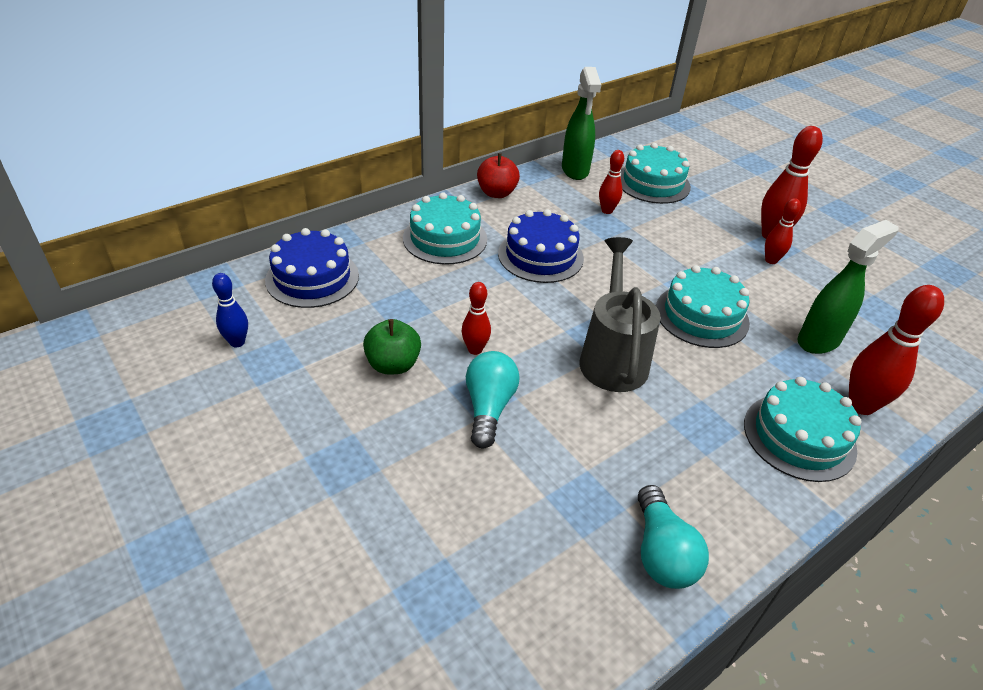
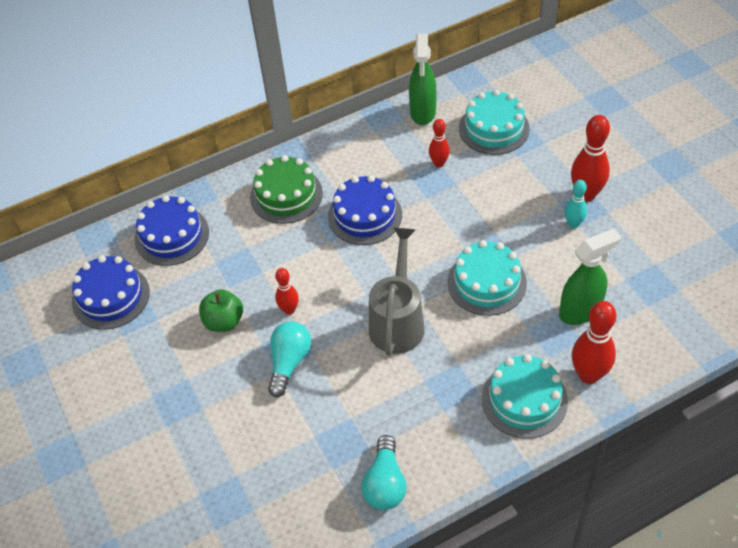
camera: 15 degrees right, 10 degrees up
blue bowling pin [212,273,248,347] -> blue cake [72,255,150,330]
turquoise cake [403,192,487,265] -> green cake [250,155,323,224]
red apple [477,153,520,198] -> none
red bowling pin [765,198,801,264] -> turquoise bowling pin [564,180,587,228]

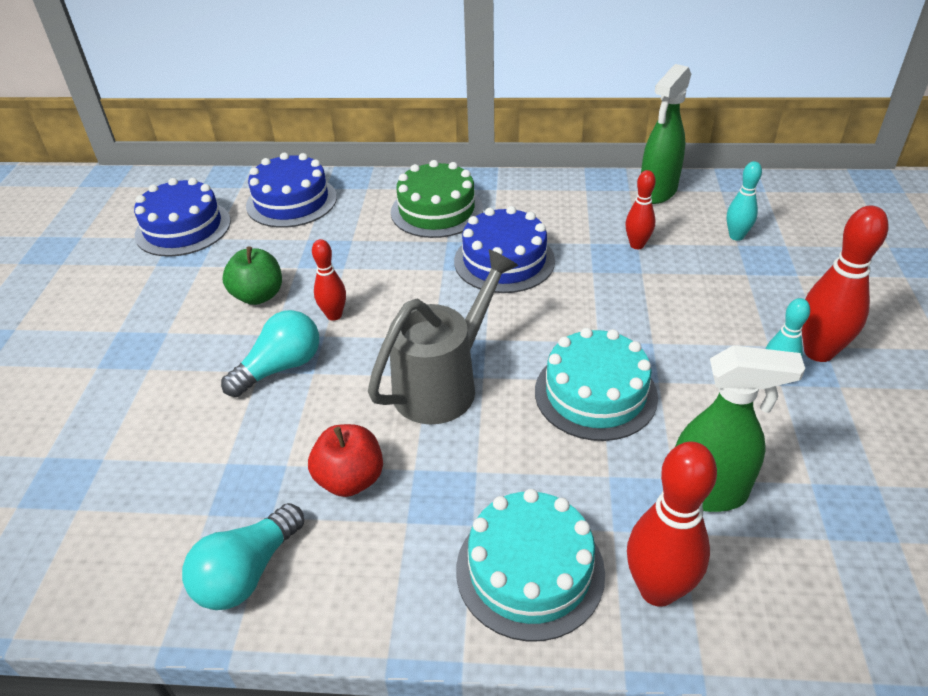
camera: 30 degrees right, 10 degrees down
turquoise cake [459,90,530,155] -> turquoise bowling pin [727,161,762,241]
none -> red apple [308,424,383,497]

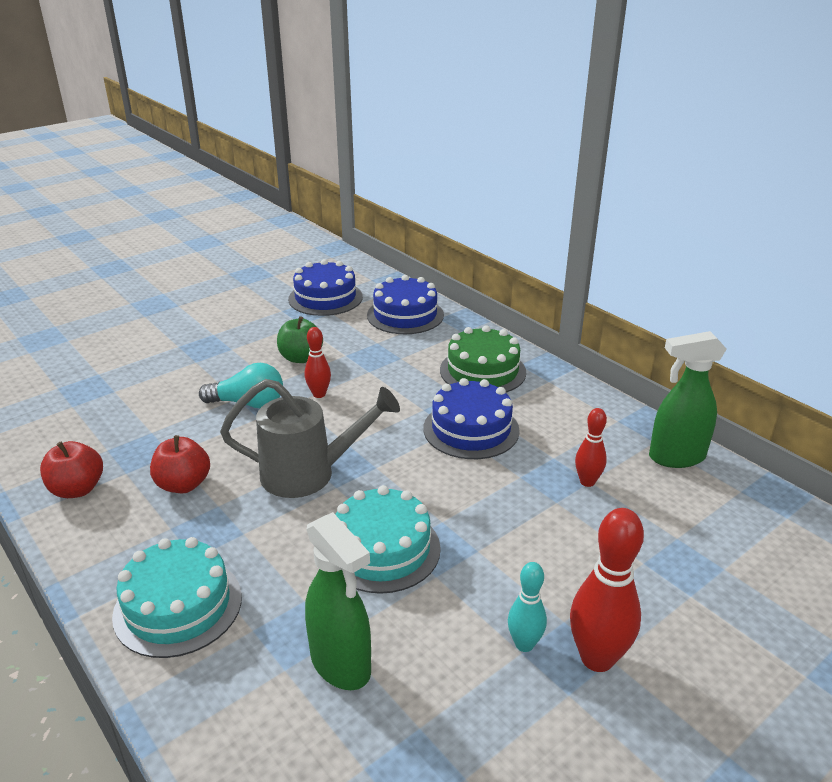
camera: 45 degrees right, 10 degrees down
turquoise light bulb [182,503,304,610] -> red apple [40,441,103,498]
red bowling pin [627,442,717,607] -> none
turquoise bowling pin [727,161,762,241] -> none

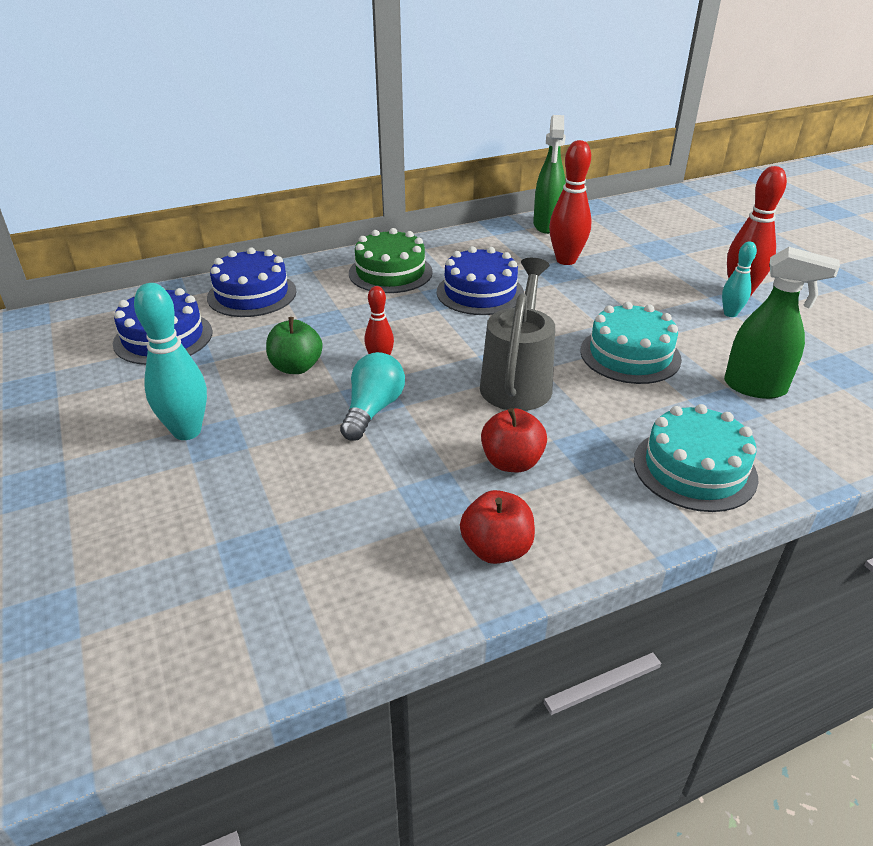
camera: 75 degrees left, 5 degrees up
green spray bottle [305,512,371,690] -> green spray bottle turned 45 degrees clockwise [724,247,840,399]
red bowling pin [575,408,607,487] -> red bowling pin [549,140,592,265], size x1.72
none -> turquoise bowling pin [134,283,207,440]

